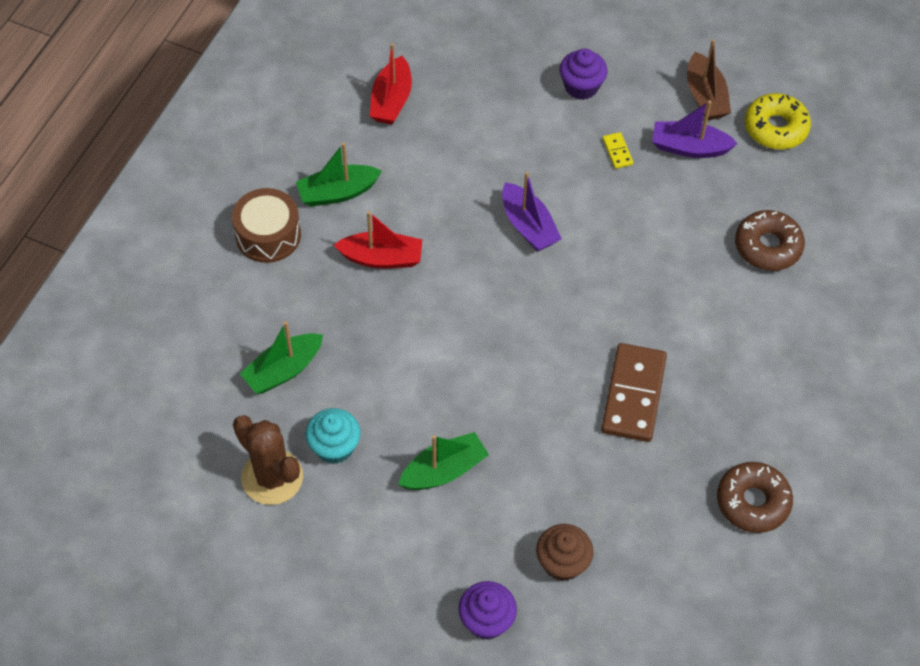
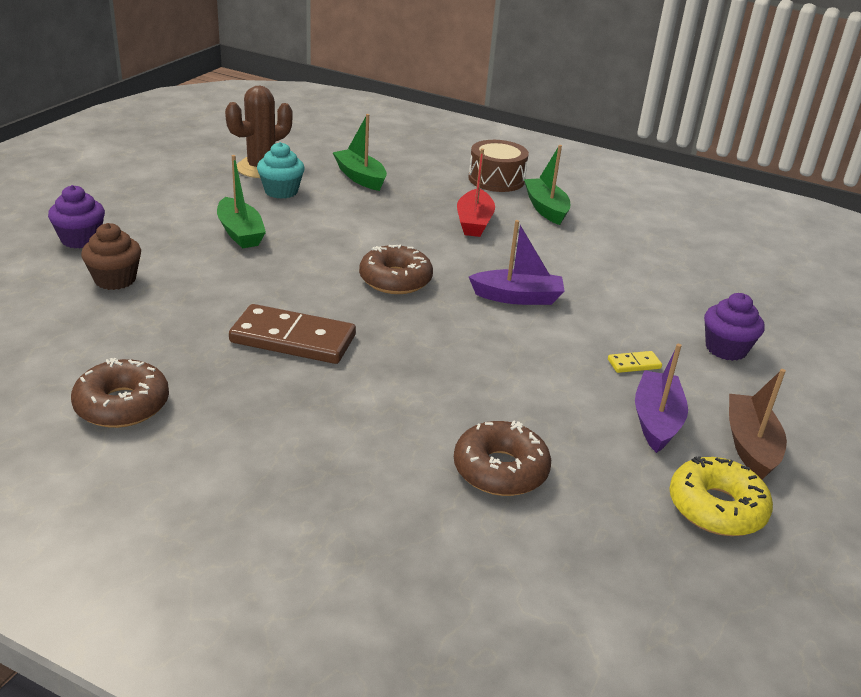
camera: 90 degrees right, 25 degrees down
red boat [370,43,412,124] -> none
purple boat [502,172,562,251] -> purple boat turned 150 degrees counterclockwise [469,220,565,305]
brown boat [687,39,731,120] -> brown boat turned 105 degrees clockwise [729,369,787,480]
none -> brown donut [359,244,433,294]

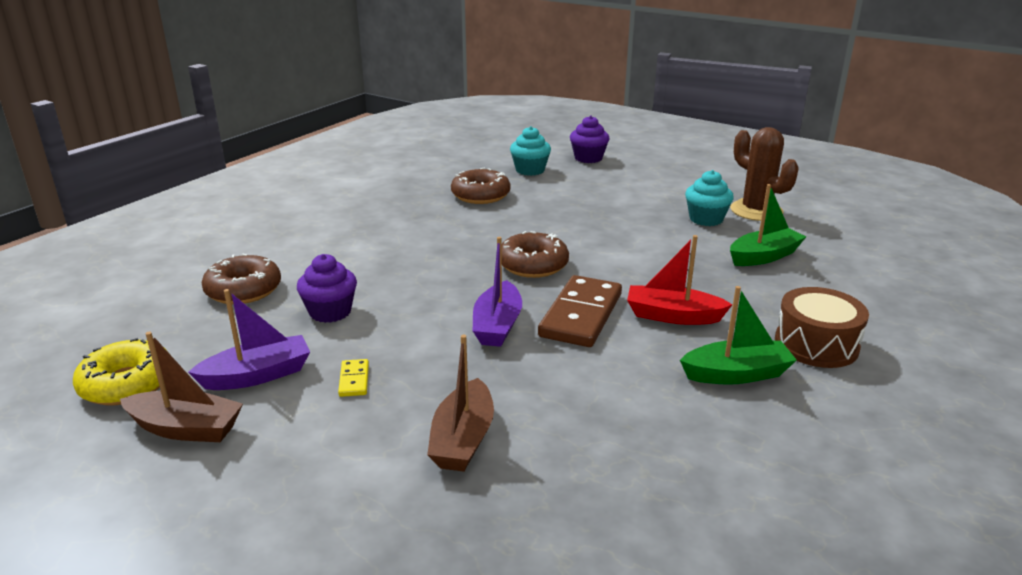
camera: 100 degrees right, 5 degrees down
brown donut [71,358,169,428] -> brown donut moved to [451,168,511,204]
brown cupcake [81,223,141,290] -> turquoise cupcake [510,126,551,176]
green boat [217,155,266,248] -> none
brown domino [229,304,356,364] -> brown domino moved to [538,275,622,347]
purple boat [635,344,688,453] -> purple boat turned 45 degrees counterclockwise [188,289,310,390]
purple cupcake [704,293,765,361] -> purple cupcake moved to [297,254,357,323]
none -> brown boat [427,335,494,472]

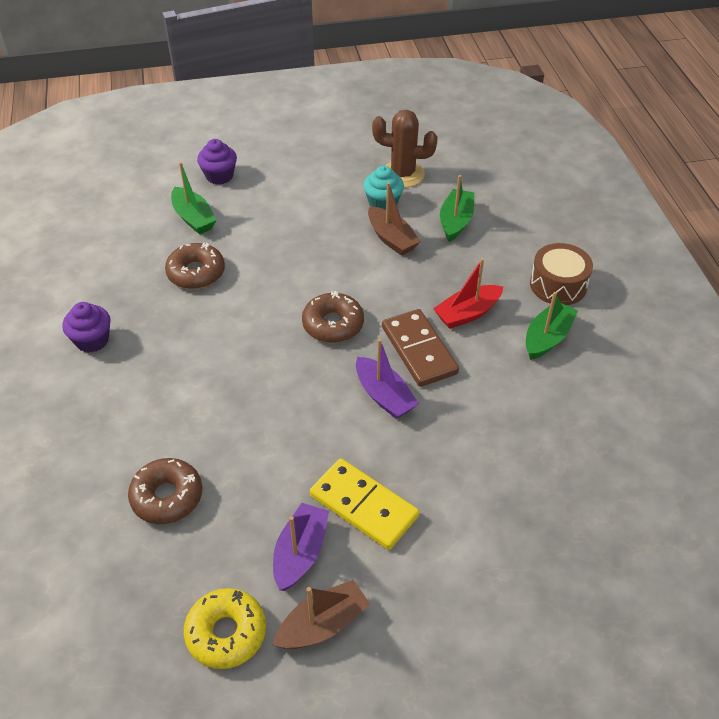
camera: 45 degrees left, 20 degrees up
purple cupcake [297,254,357,323] -> purple cupcake moved to [62,302,111,353]
yellow domino [338,359,369,397] -> yellow domino [310,458,419,550], size x2.32
brown boat [427,335,494,472] -> brown boat moved to [368,182,421,256]
turquoise cupcake [510,126,551,176] -> green boat [171,162,216,234]

